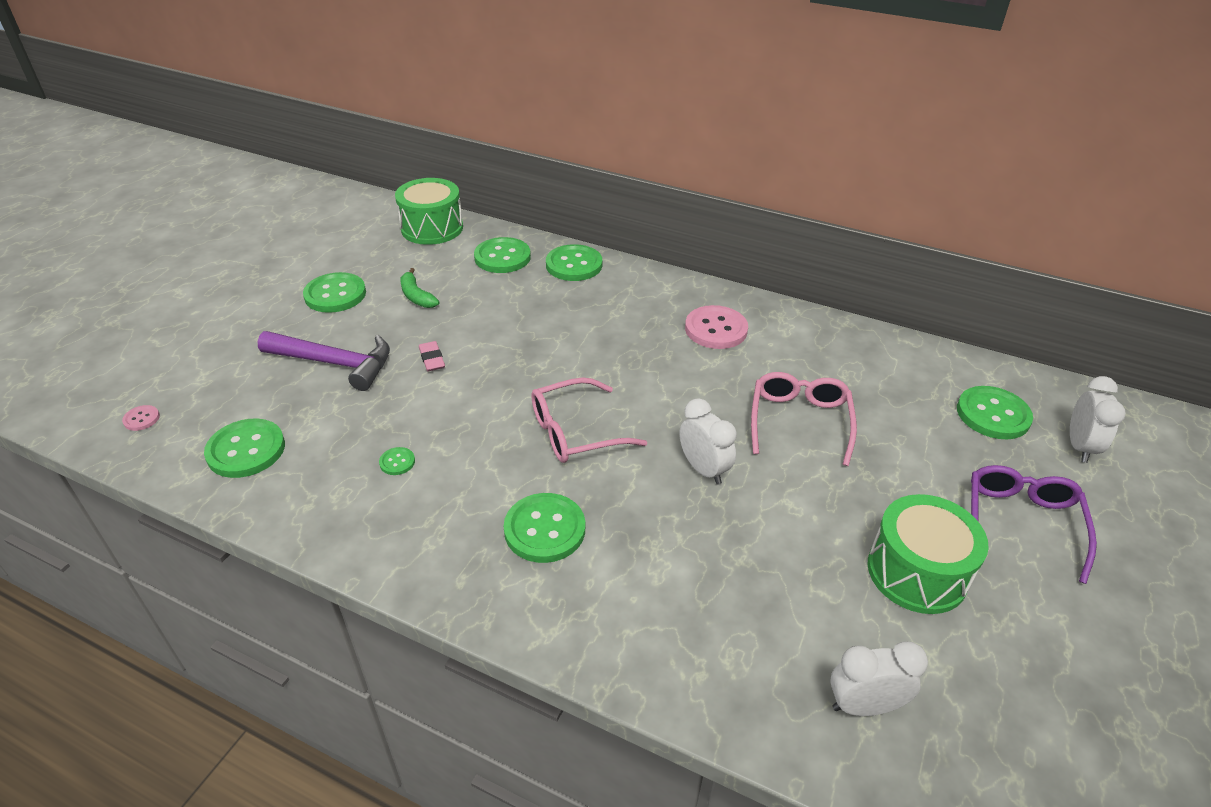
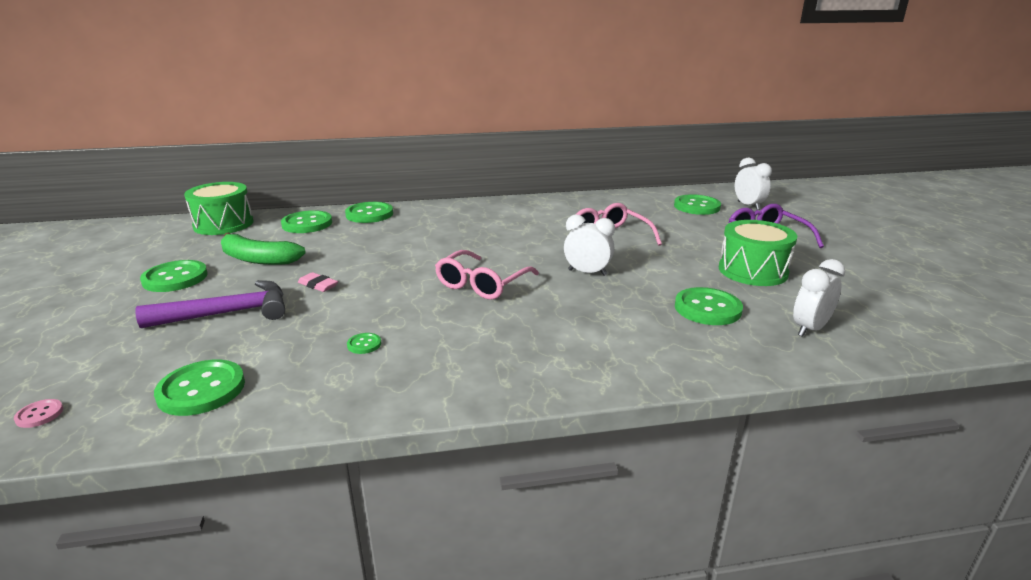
camera: 35 degrees left, 15 degrees down
green banana [400,268,439,308] -> green banana [221,232,306,265], size x1.61
green button [504,493,585,563] -> green button moved to [675,287,743,325]
pink button [685,305,748,349] -> none

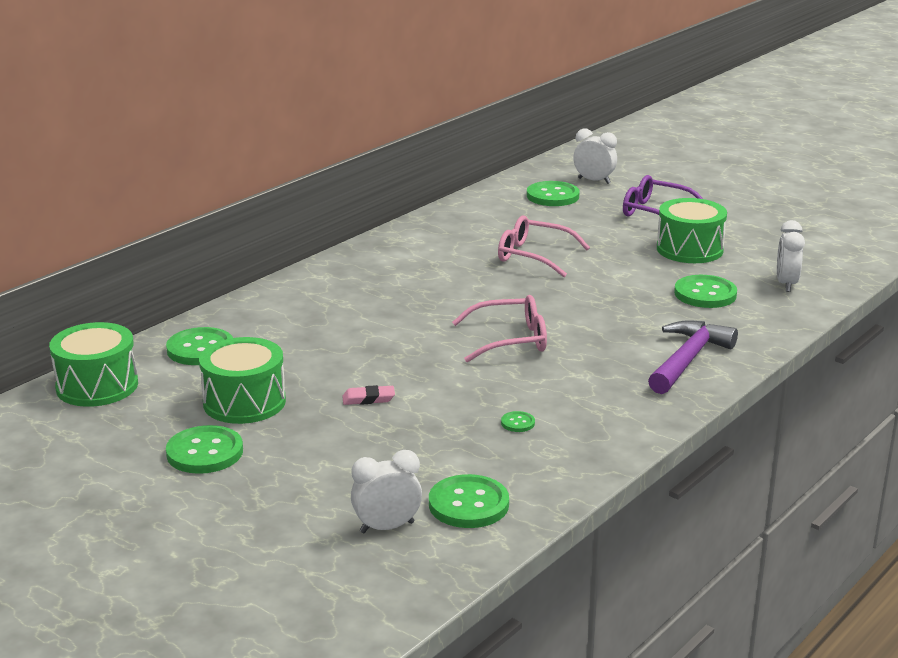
camera: 40 degrees left, 0 degrees up
pink button [14,399,63,428] -> none
purple hammer [135,280,285,328] -> purple hammer moved to [648,320,738,394]
green banana [221,232,306,265] -> green drum [199,337,286,424]
green button [345,202,393,223] -> none
pink glasses [435,250,539,300] -> pink glasses turned 90 degrees counterclockwise [452,295,547,362]
white clock [564,215,615,276] -> white clock moved to [351,450,422,533]

